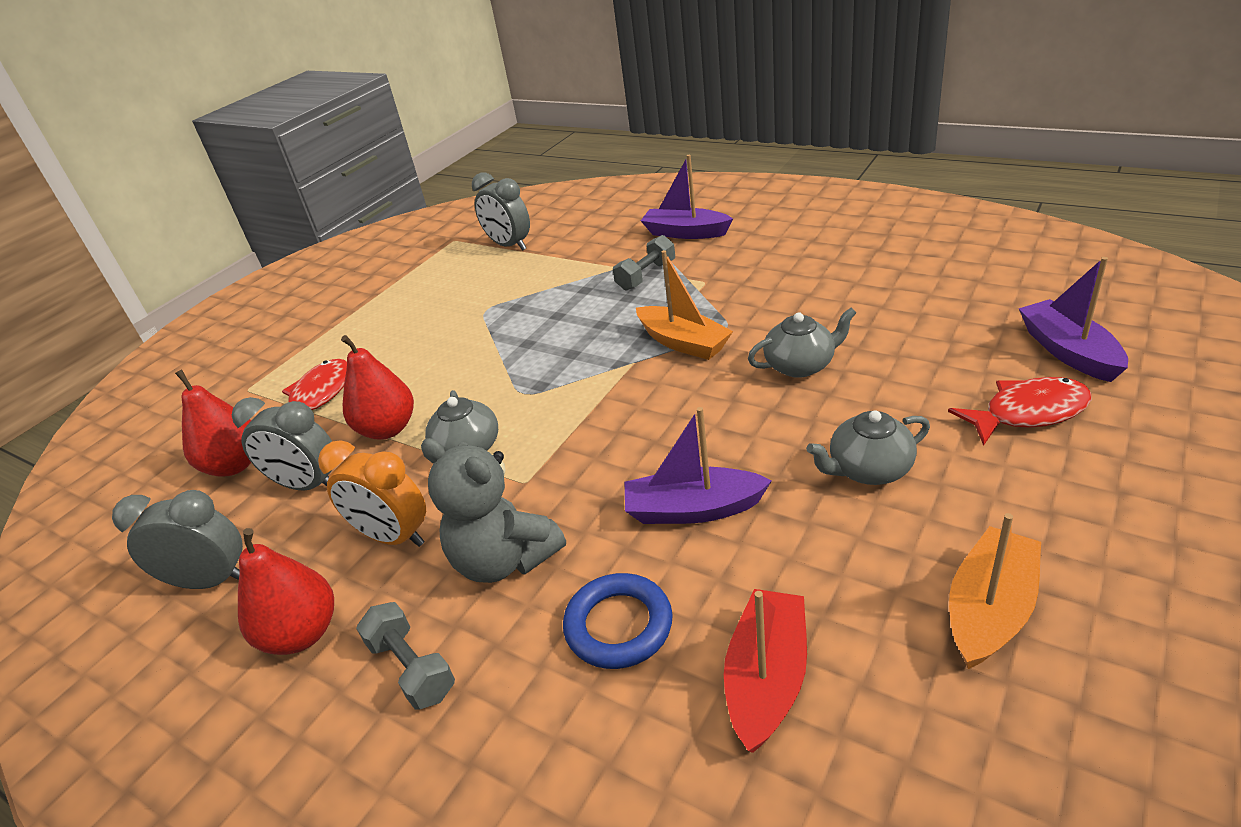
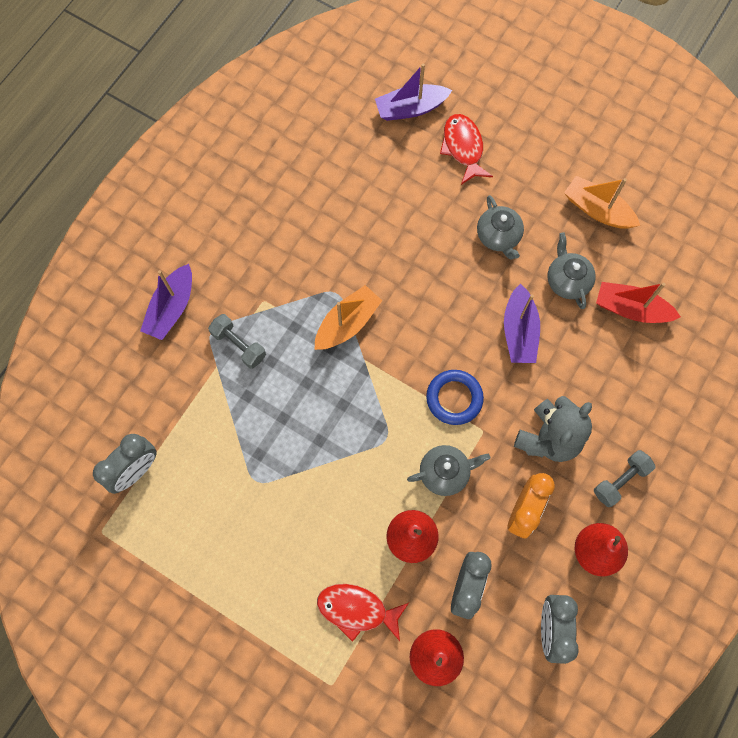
camera: 95 degrees left, 35 degrees up
blue ring [563,573,673,669] -> blue ring moved to [426,370,484,425]
grey teapot [748,307,857,378] -> grey teapot moved to [548,232,596,309]

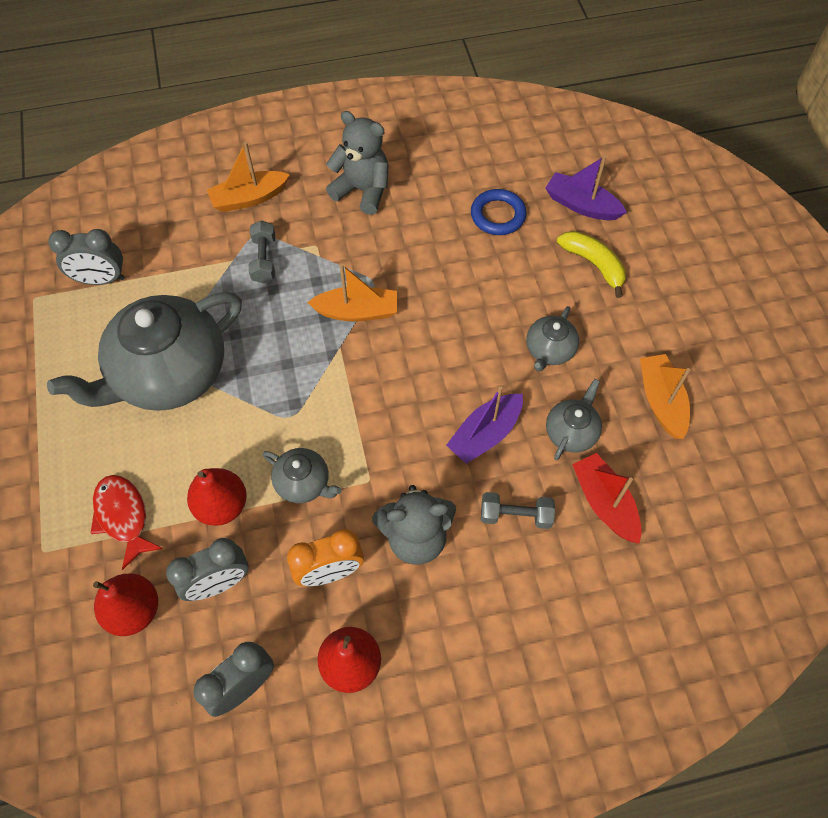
camera: 45 degrees right, 10 degrees down
purple boat [140,264,192,340] -> orange boat [207,142,290,212]
blue ring [426,370,484,425] -> blue ring moved to [471,189,527,235]
red fish [440,114,493,185] -> yellow banana [557,231,626,298]
grey dumbbell [594,450,656,507] -> grey dumbbell moved to [481,492,555,529]
none -> grey teapot [47,292,242,411]
none -> grey teddy bear [326,111,389,215]

